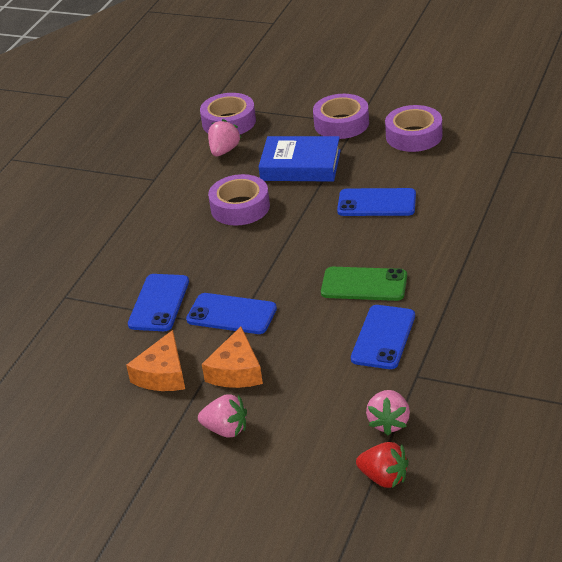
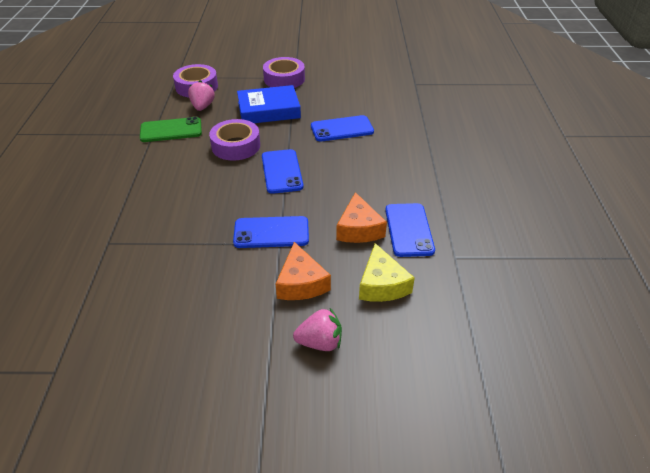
camera: 25 degrees left, 5 degrees up
orange cheese [126,330,185,391] -> orange cheese moved to [336,192,387,243]
blue phone [128,274,189,331] -> blue phone moved to [262,149,303,194]
green phone [321,267,407,301] -> green phone moved to [140,117,202,142]
red strawberry [356,442,409,488] -> none
pink strawberry [366,390,410,435] -> none
purple tape [385,105,443,152] -> none
none -> yellow cheese [359,243,415,302]

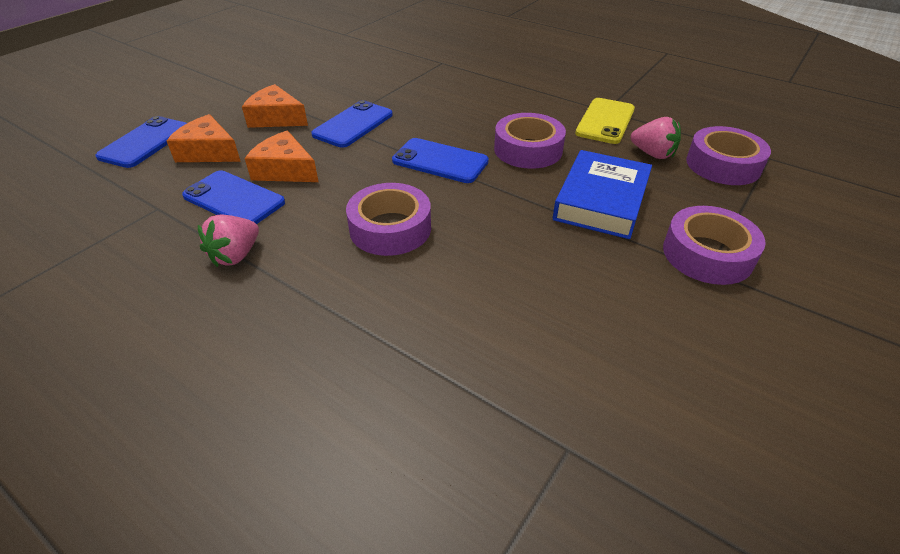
camera: 125 degrees right, 0 degrees up
green phone [140,117,202,142] -> yellow phone [575,98,635,144]
pink strawberry [293,308,342,351] -> pink strawberry moved to [198,215,259,267]
blue phone [311,115,374,142] -> blue phone moved to [95,116,187,168]
yellow cheese [359,243,415,302] -> orange cheese [167,114,241,162]
none -> purple tape [346,183,431,256]

